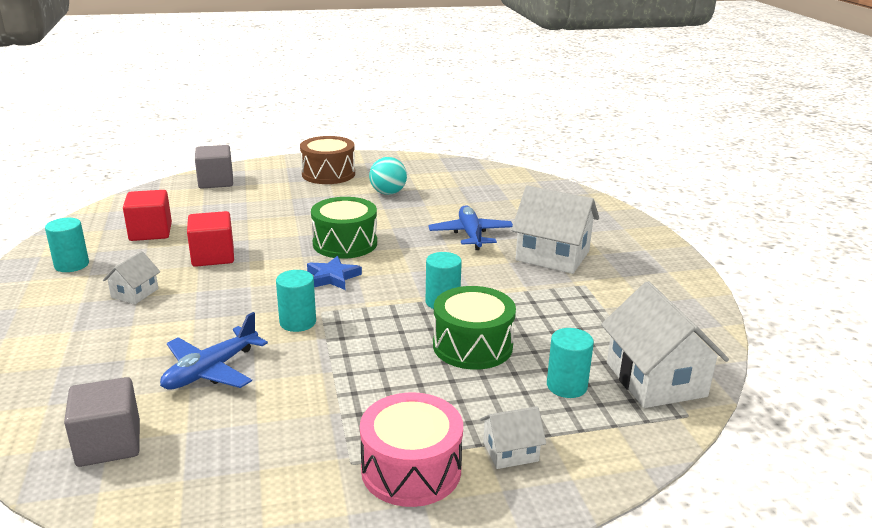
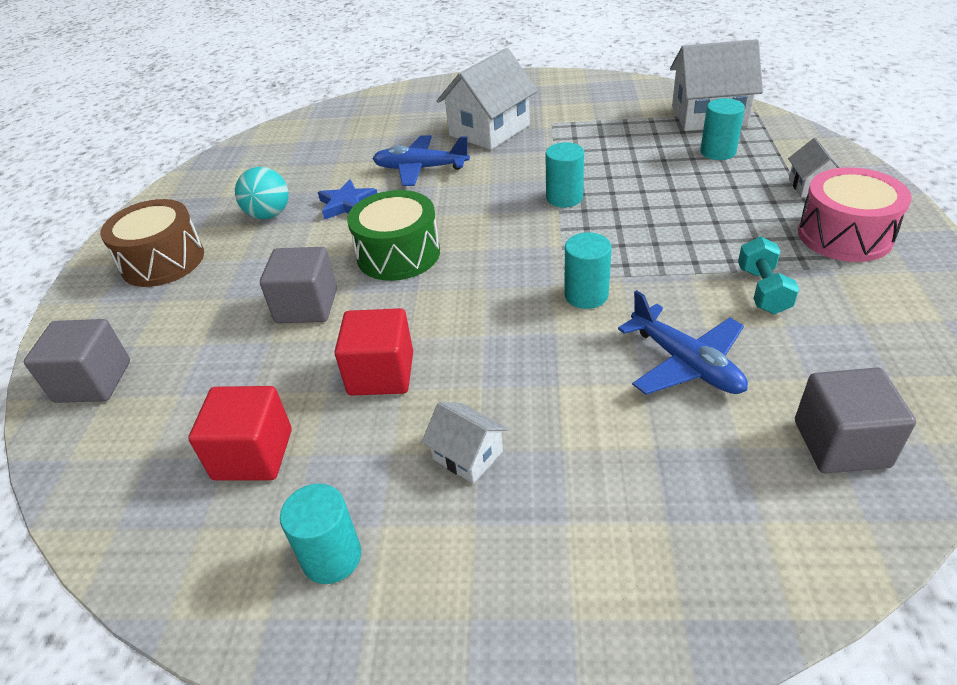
camera: 70 degrees left, 15 degrees up
blue star [307,256,362,290] -> blue star moved to [318,179,377,220]
green drum [433,286,516,370] -> none
none -> grey cube [260,247,337,323]
none -> turquoise dumbbell [738,237,799,314]

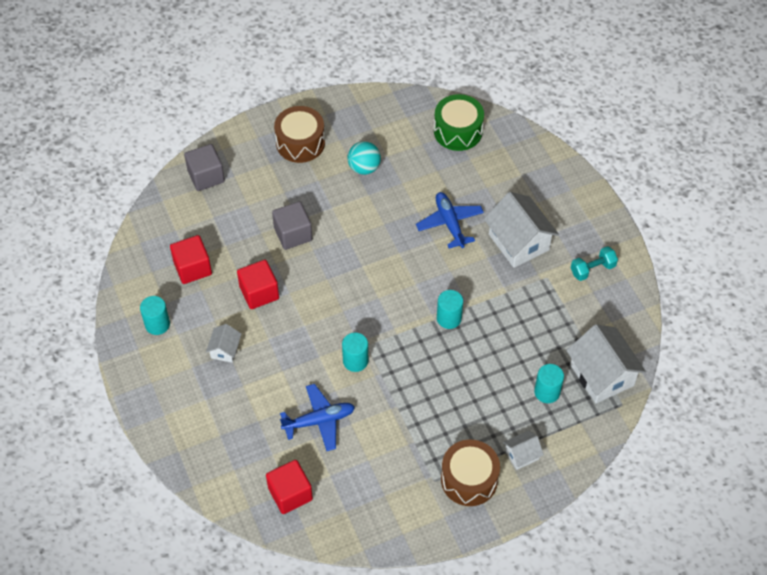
camera: 60 degrees right, 15 degrees up
blue star [318,179,377,220] -> none
green drum [347,190,440,281] -> green drum moved to [434,94,484,151]
white house [437,48,538,150] -> white house turned 45 degrees clockwise [484,192,559,268]
blue plane [618,290,748,395] -> blue plane turned 135 degrees counterclockwise [280,384,355,451]
turquoise dumbbell [738,237,799,314] -> turquoise dumbbell moved to [571,246,618,281]
grey cube [795,367,916,473] -> red cube [266,460,313,514]
pink drum [798,167,912,262] -> brown drum [441,440,500,506]

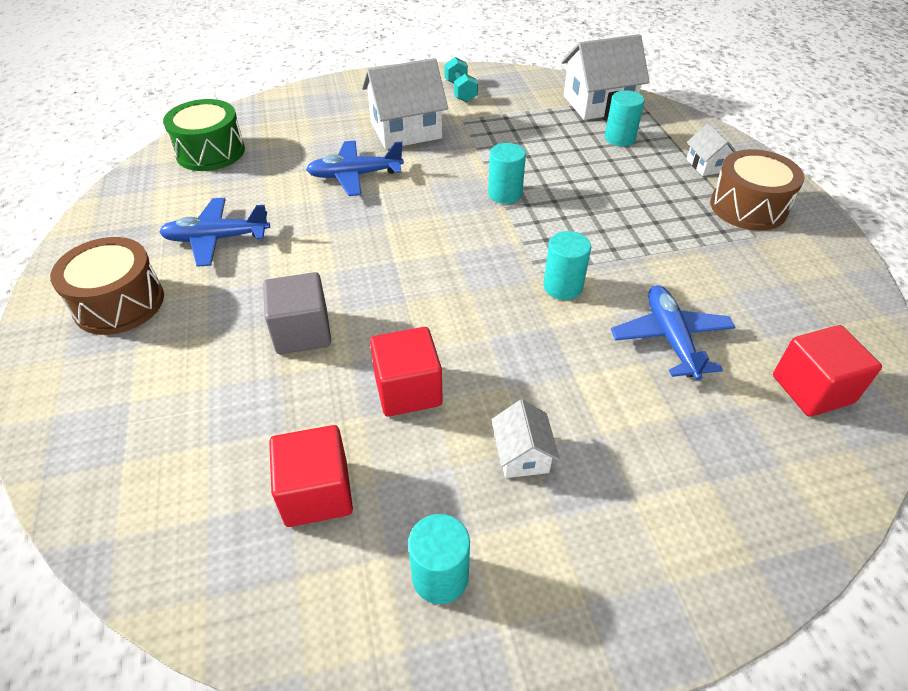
camera: 80 degrees left, 10 degrees down
grey cube [184,144,225,191] -> none
white house [206,324,241,363] -> white house turned 60 degrees clockwise [491,400,560,478]
turquoise ball [347,141,381,175] -> blue plane [159,198,270,267]

